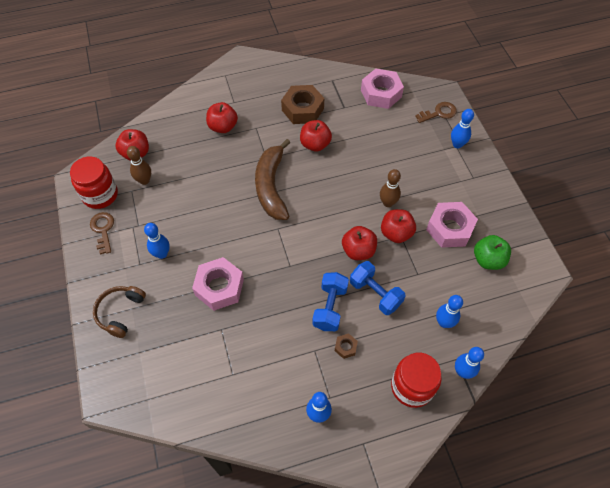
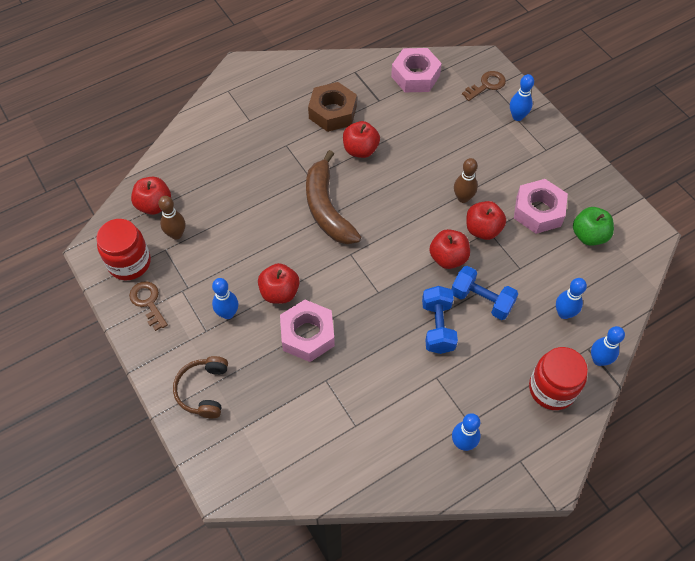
camera: 15 degrees left, 0 degrees up
red apple [206,102,238,133] -> red apple moved to [258,263,300,304]
brown nut [335,333,358,359] -> none

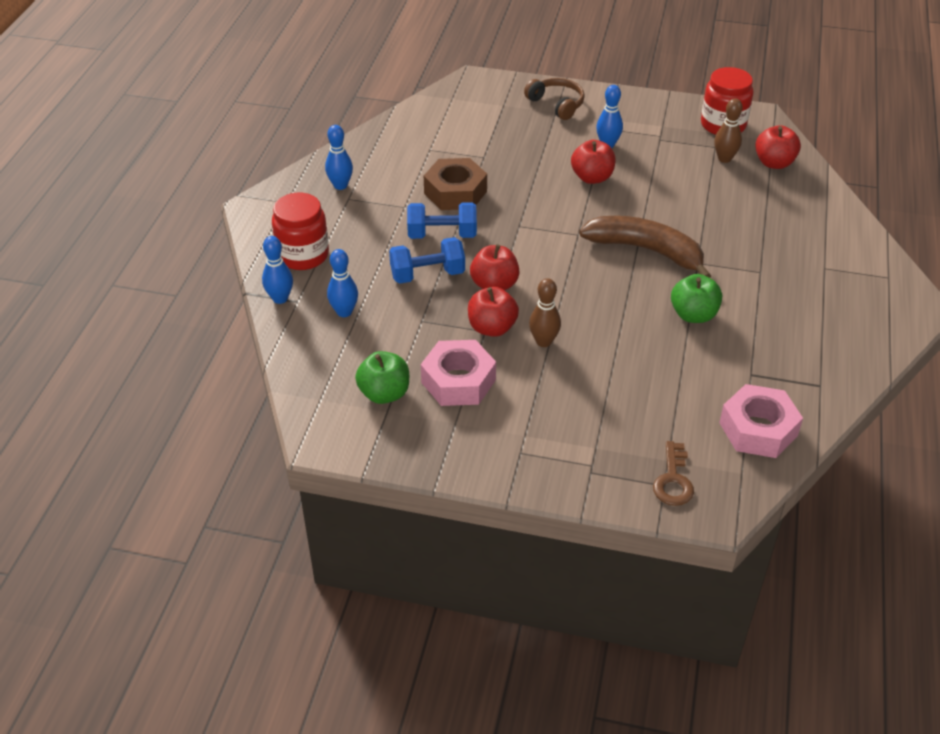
camera: 135 degrees right, 15 degrees down
brown key [129,281,168,331] -> none
pink nut [280,300,335,362] -> none
brown nut [308,82,357,132] -> brown nut moved to [424,158,487,210]
red apple [343,121,380,158] -> green apple [671,274,722,323]
blue dumbbell [422,286,458,354] -> blue dumbbell turned 45 degrees counterclockwise [407,202,477,239]
blue bowling pin [510,74,534,121] -> none

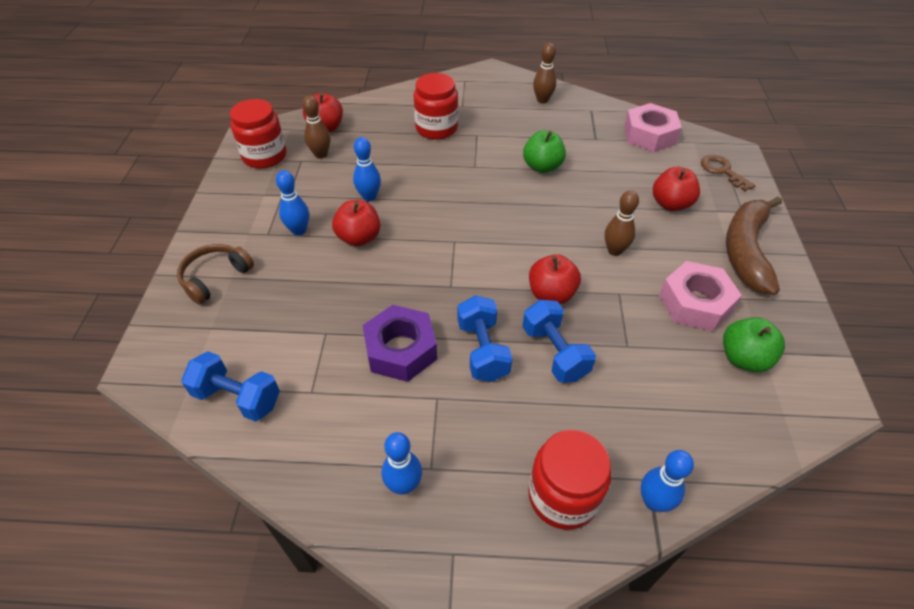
camera: 100 degrees left, 5 degrees up
blue bowling pin [327,249,358,317] -> blue bowling pin moved to [353,137,381,202]
brown nut [424,158,487,210] -> purple nut [363,305,437,382]
red apple [468,287,519,337] -> red apple moved to [653,167,700,211]
brown banana [579,216,711,278] -> brown banana moved to [726,197,782,295]
brown key [653,441,694,506] -> brown key turned 120 degrees counterclockwise [701,155,755,191]
none -> blue dumbbell [181,351,280,422]
none -> red jar [413,73,458,140]
none -> brown bowling pin [533,43,556,103]

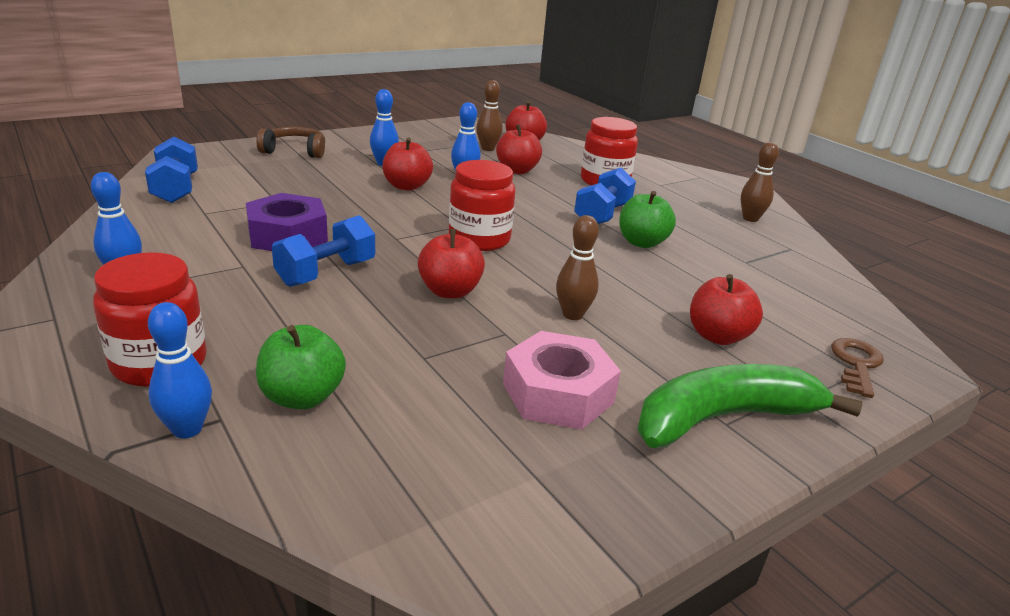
camera: 50 degrees right, 20 degrees down
red jar [230,99,287,169] -> red jar moved to [449,160,516,251]
blue dumbbell [522,300,596,383] -> blue dumbbell moved to [574,168,636,224]
pink nut [624,103,682,152] -> none
green apple [723,317,785,372] -> green apple moved to [256,325,346,409]
brown banana [726,197,782,295] -> green banana [637,364,862,448]
none -> red apple [496,124,542,174]

